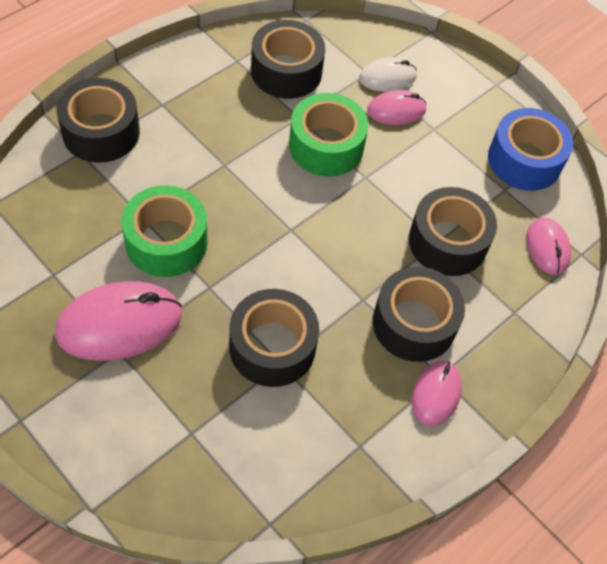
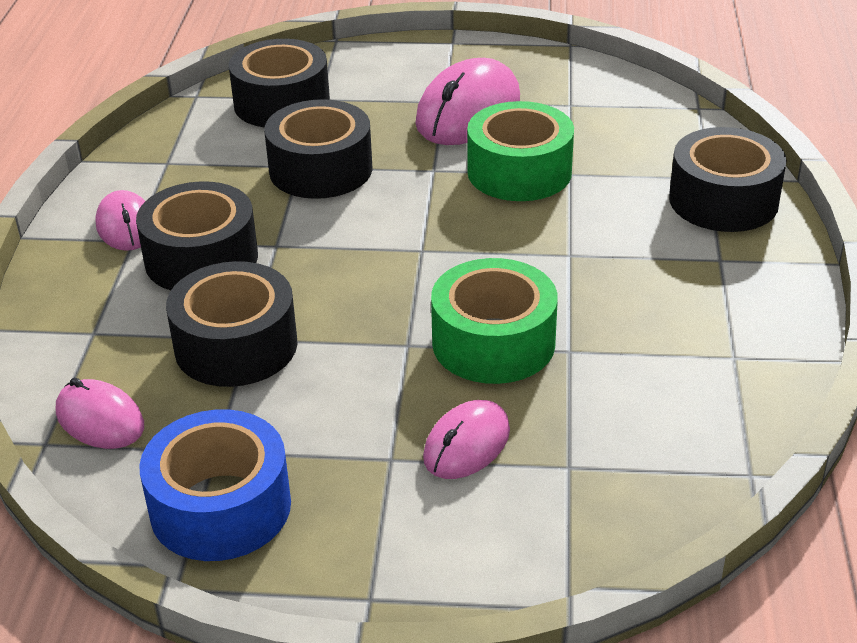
camera: 145 degrees right, 20 degrees down
black tape [251,20,325,99] -> black tape moved to [229,39,330,128]
white mouse [359,57,417,92] -> none

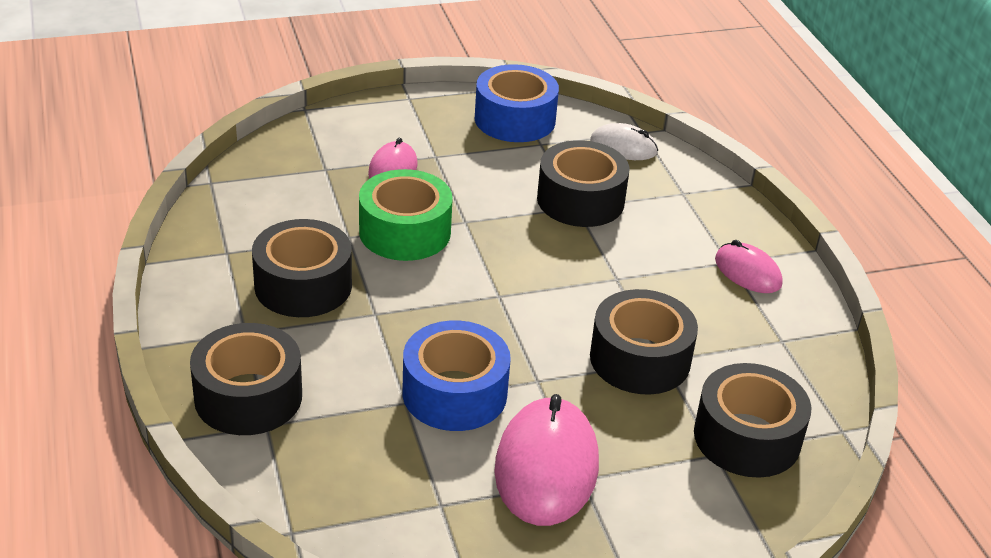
camera: 155 degrees right, 0 degrees up
pink mouse [56,377,144,449] -> white mouse [590,123,658,160]
black tape [136,181,258,290] -> black tape moved to [252,219,352,317]
green tape [467,101,574,201] -> blue tape [402,320,511,431]

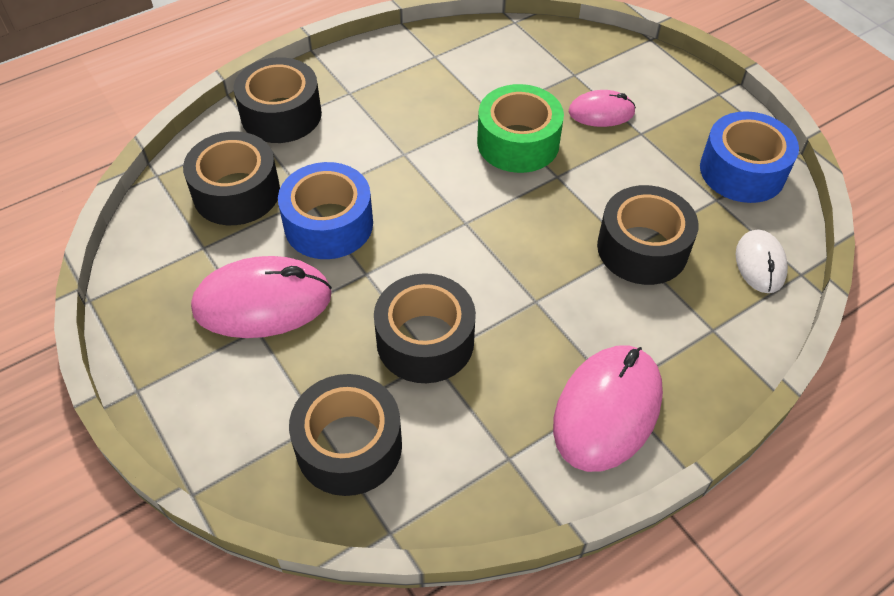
camera: 75 degrees right, 15 degrees up
black tape [252,219,352,317] -> black tape moved to [183,132,280,225]
pink mouse [715,240,782,293] -> pink mouse [553,345,663,472], size x1.75

